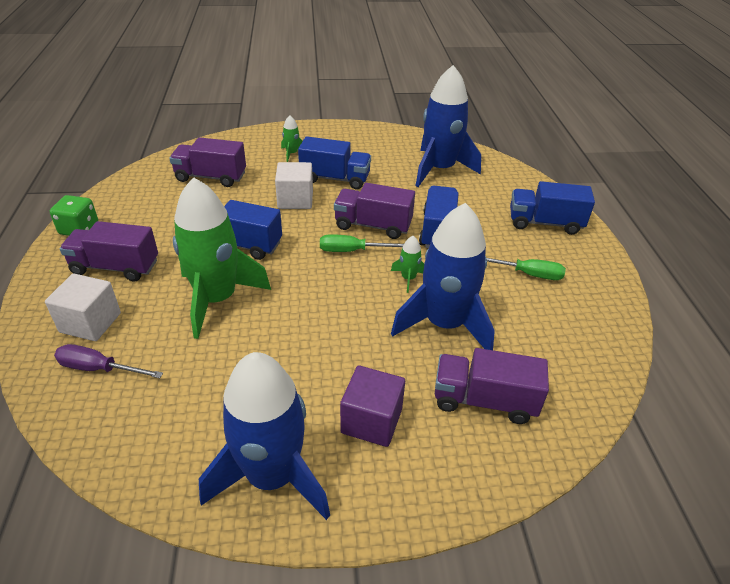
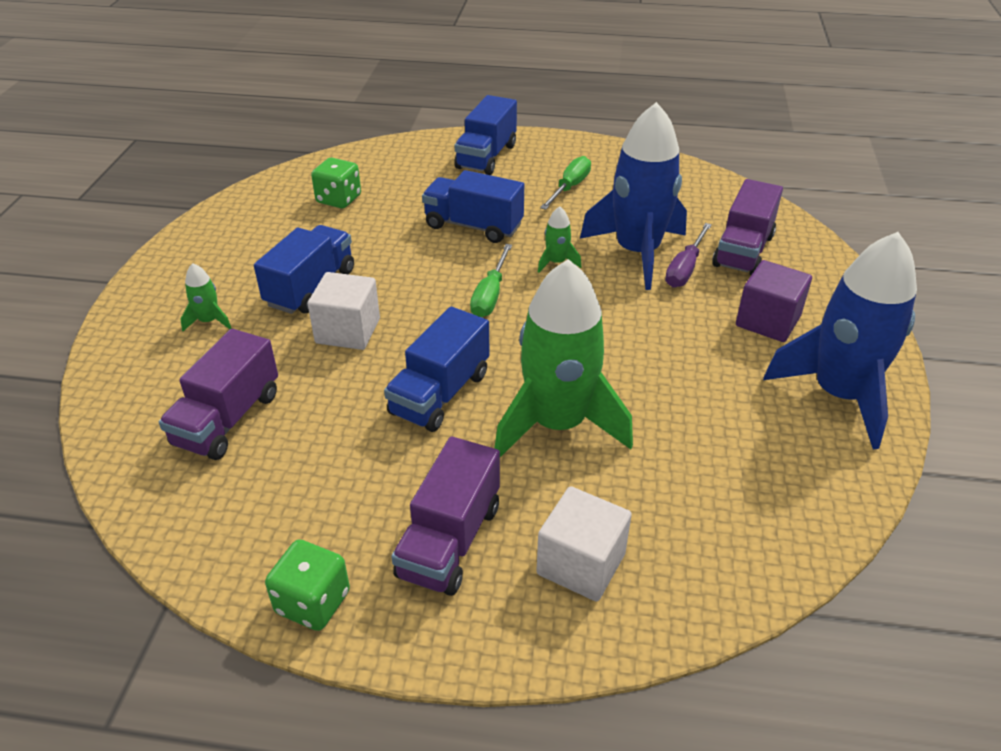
camera: 75 degrees left, 0 degrees up
purple screwdriver [54,344,163,378] -> purple screwdriver moved to [665,223,712,288]
purple truck [334,183,415,239] -> none
blue rocket [415,65,481,187] -> green dice [311,158,361,208]

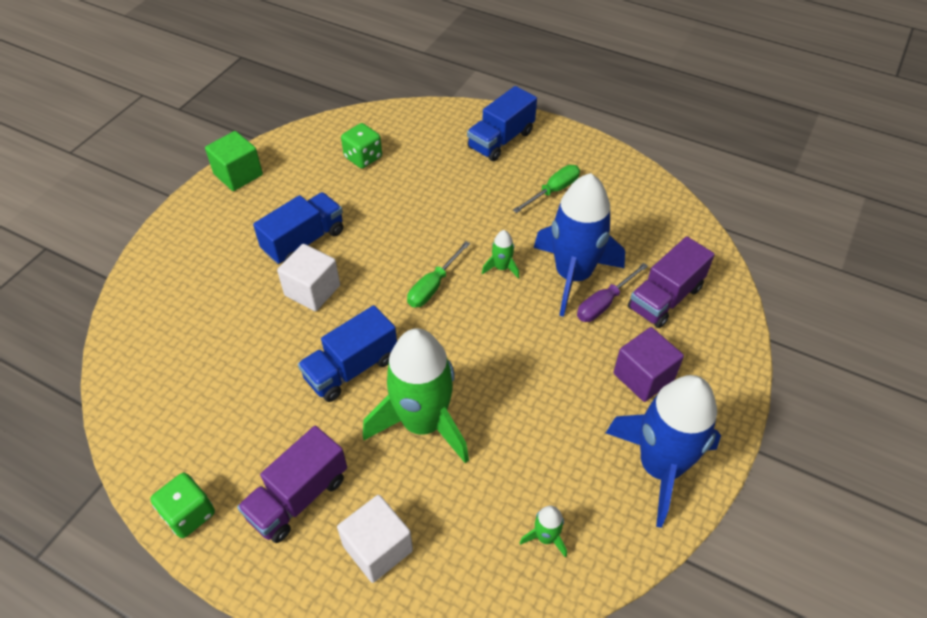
camera: 20 degrees right, 10 degrees up
purple truck [159,329,278,460] -> none
green rocket [181,263,232,331] -> green rocket moved to [520,506,567,558]
blue truck [422,170,524,243] -> none
none -> green cube [205,131,263,191]

